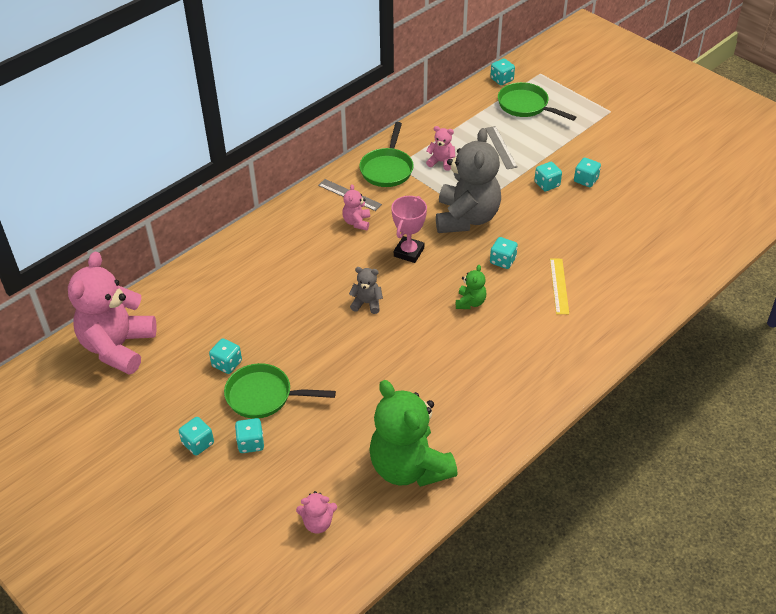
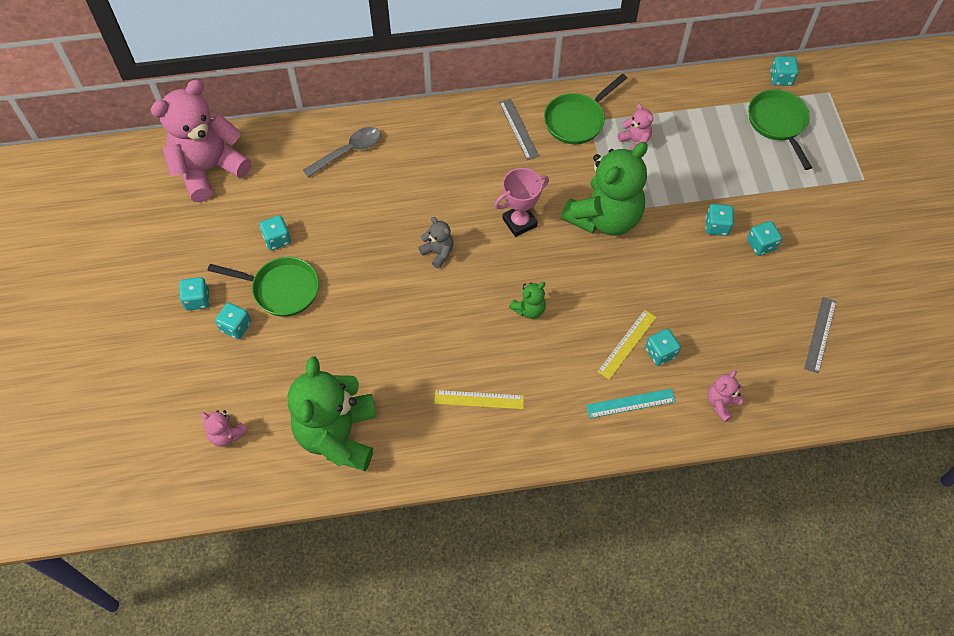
camera: 35 degrees right, 15 degrees up
green pan [224,363,336,419] -> green pan turned 150 degrees clockwise [208,257,319,317]
pink teddy bear [342,184,370,230] -> pink teddy bear moved to [707,370,744,422]
grey teddy bear [436,128,501,233] -> green teddy bear [561,142,648,236]
grey ruler [485,126,518,169] -> grey ruler moved to [804,297,836,374]
turquoise dice [490,237,518,269] -> turquoise dice moved to [645,329,681,366]
none -> grey spoon [303,127,381,178]
none -> yellow ruler [434,390,524,409]
none -> turquoise ruler [586,388,676,418]

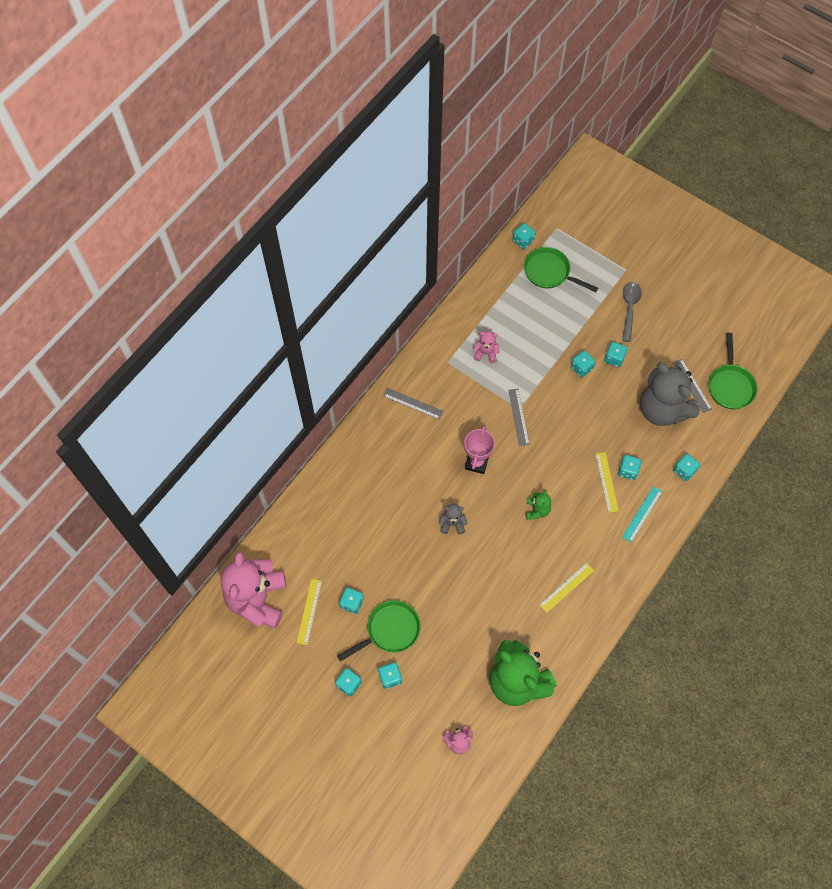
camera: 45 degrees left, 5 degrees up
grey spoon [303,127,381,178] -> grey spoon moved to [622,282,642,342]
green pan [544,74,627,144] -> green pan moved to [709,333,757,409]
green teddy bear [561,142,648,236] -> grey ruler [508,389,530,446]
pink teddy bear [707,370,744,422] -> turquoise dice [673,454,700,481]
none -> yellow ruler [297,579,322,645]
none -> grey teddy bear [640,362,700,426]

